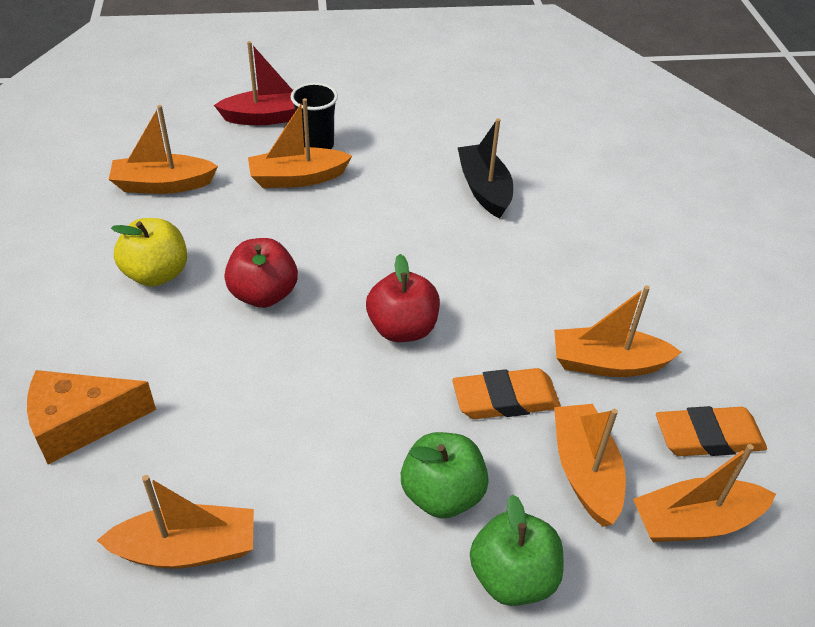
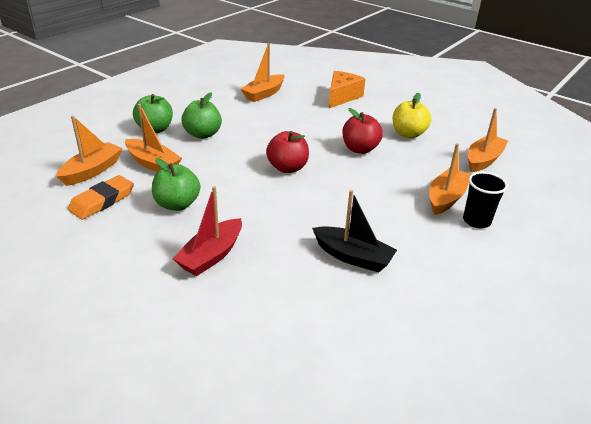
camera: 135 degrees right, 10 degrees down
red boat [214,41,295,125] -> red boat moved to [173,186,242,276]
orange eraser [452,368,561,419] -> none
orange boat [554,286,681,377] -> green apple [152,158,200,211]

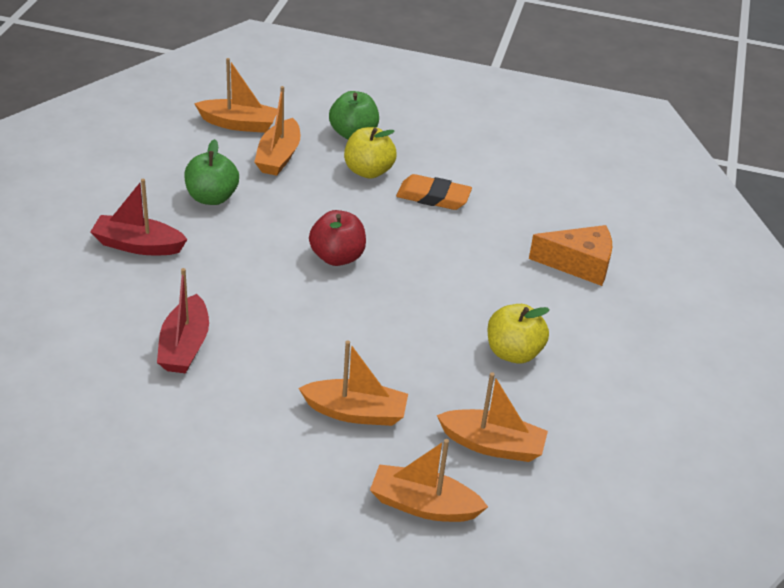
camera: 65 degrees right, 5 degrees up
orange eraser [68,175,134,220] -> orange eraser moved to [396,174,472,210]
green apple [181,92,222,139] -> yellow apple [344,127,397,179]
orange boat [241,43,285,102] -> orange boat moved to [370,439,488,522]
black boat [312,190,397,272] -> red boat [157,268,209,373]
red apple [342,108,383,154] -> none
black cup [463,172,508,228] -> none

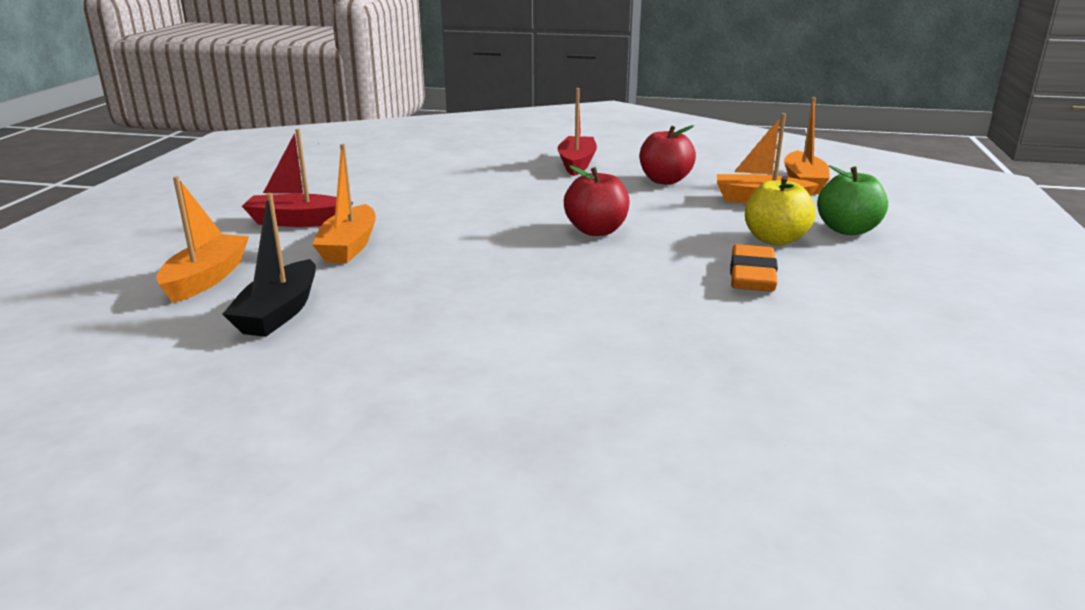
camera: 90 degrees right, 15 degrees down
red boat [157,268,209,373] -> red boat moved to [242,129,353,227]
green apple [184,139,239,205] -> red apple [639,125,696,185]
orange boat [437,372,548,462] -> black boat [223,193,316,337]
yellow apple [488,304,550,364] -> none
orange cheese [529,225,612,286] -> none

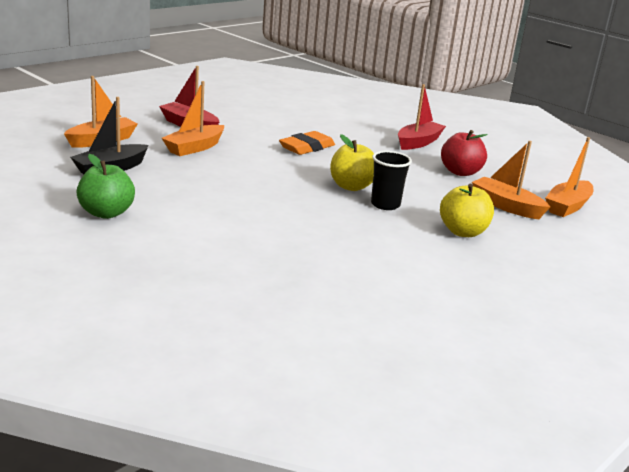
camera: 30 degrees right, 0 degrees up
red apple [564,166,630,236] -> yellow apple [330,134,374,191]
orange eraser [730,244,778,292] -> orange eraser moved to [279,131,335,155]
green apple [817,165,888,235] -> green apple moved to [76,154,135,219]
none -> black cup [371,151,412,210]

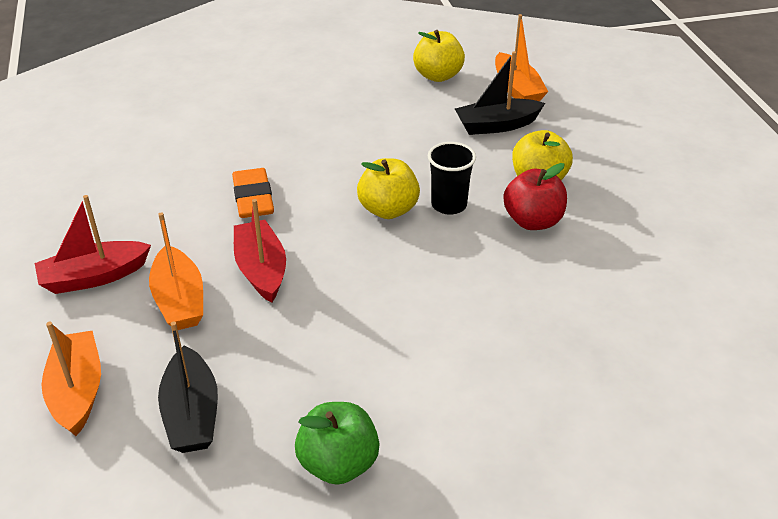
camera: 55 degrees left, 15 degrees up
red boat [398,84,446,150] -> red boat moved to [234,199,286,303]
red apple [441,130,488,176] -> red apple moved to [503,163,567,230]
orange boat [472,141,550,219] -> black boat [455,51,545,135]
none -> yellow apple [413,30,465,82]

